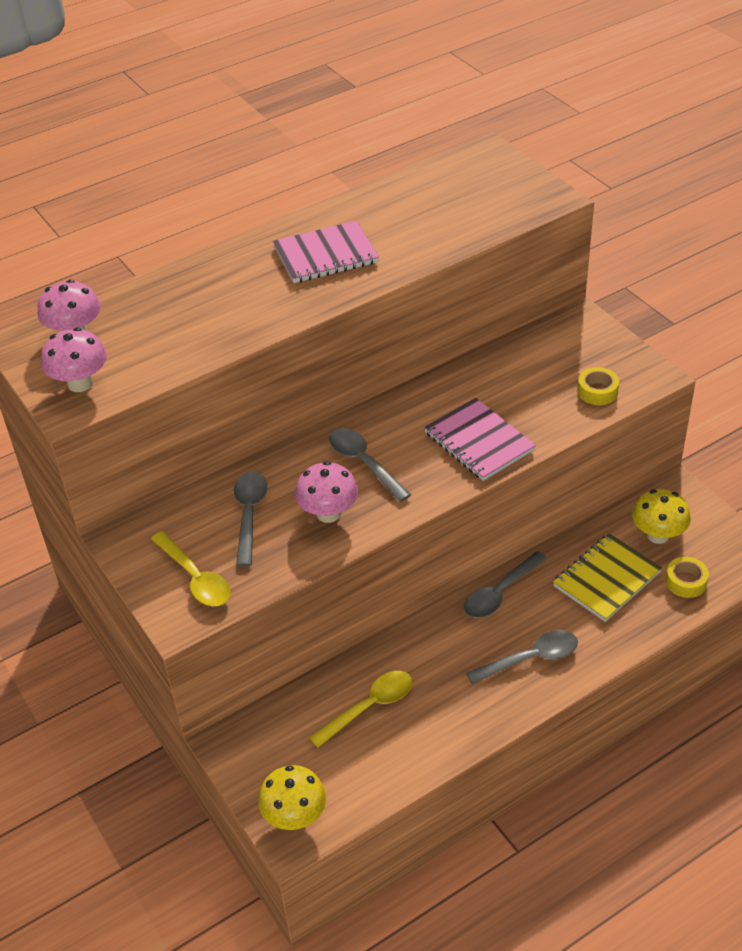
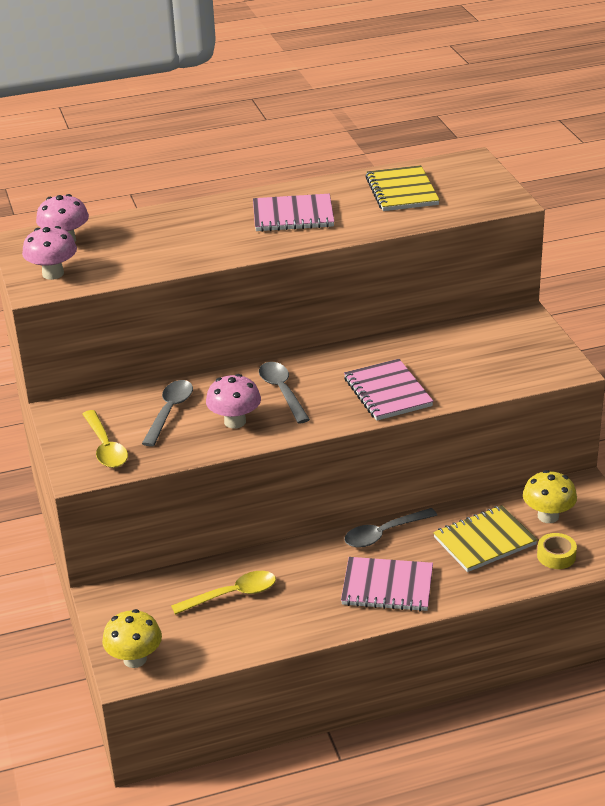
camera: 15 degrees right, 10 degrees down
grey spoon [466,630,578,684] -> pink notebook [341,557,433,611]
yellow tape [578,367,619,405] -> none
none -> yellow notebook [365,165,440,211]

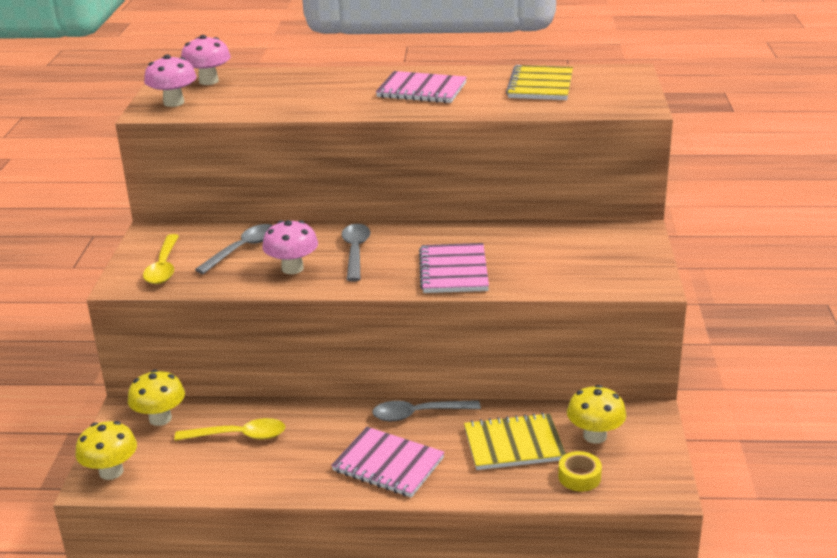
camera: 20 degrees right, 5 degrees down
none -> yellow mushroom [128,370,185,426]

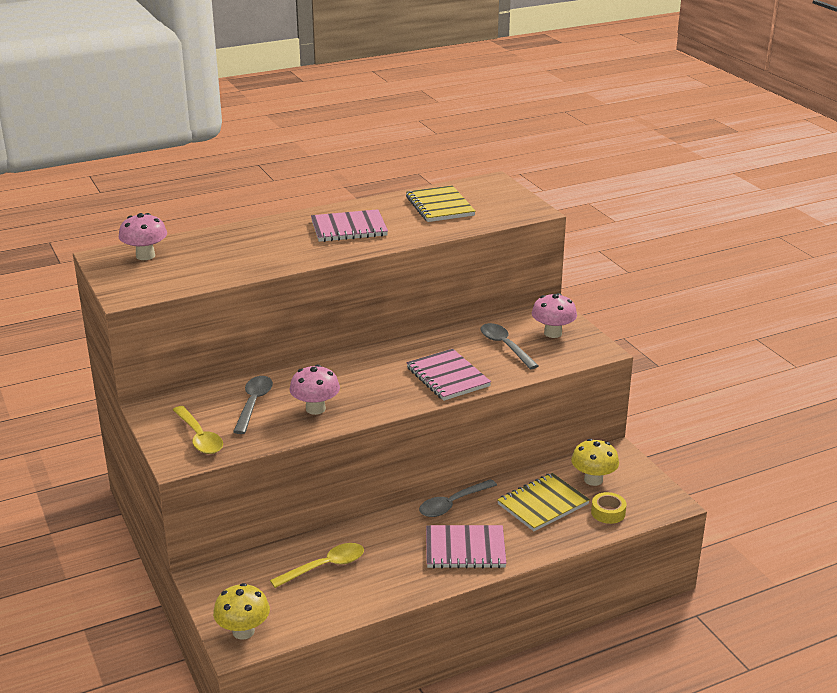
camera: 30 degrees left, 0 degrees up
yellow mushroom [128,370,185,426] -> none
pink mushroom [144,54,196,107] -> pink mushroom moved to [532,293,577,338]
grey spoon [342,224,370,282] -> grey spoon moved to [480,323,539,369]

